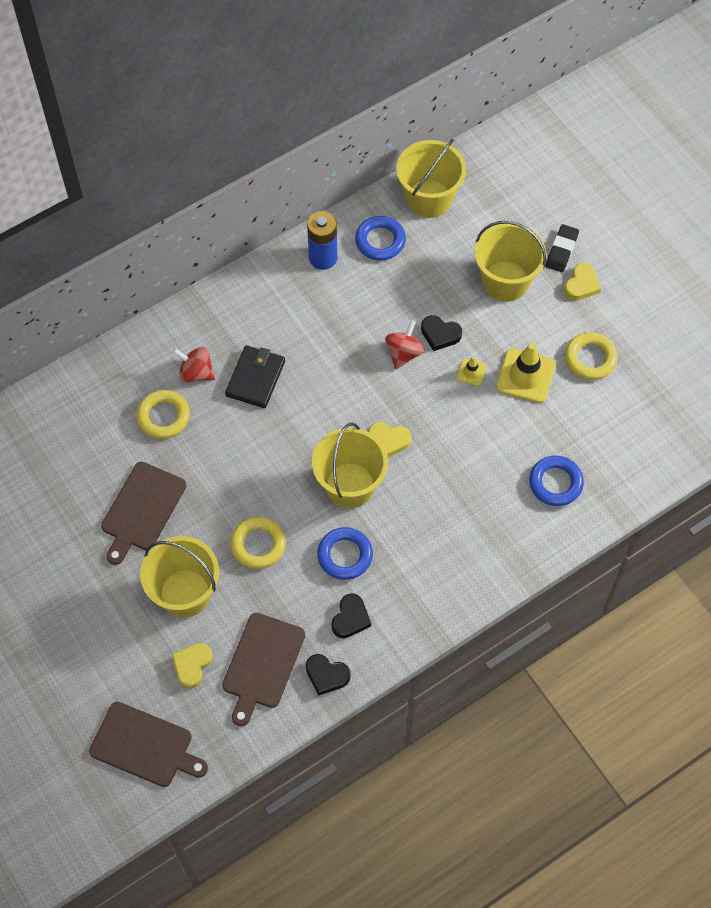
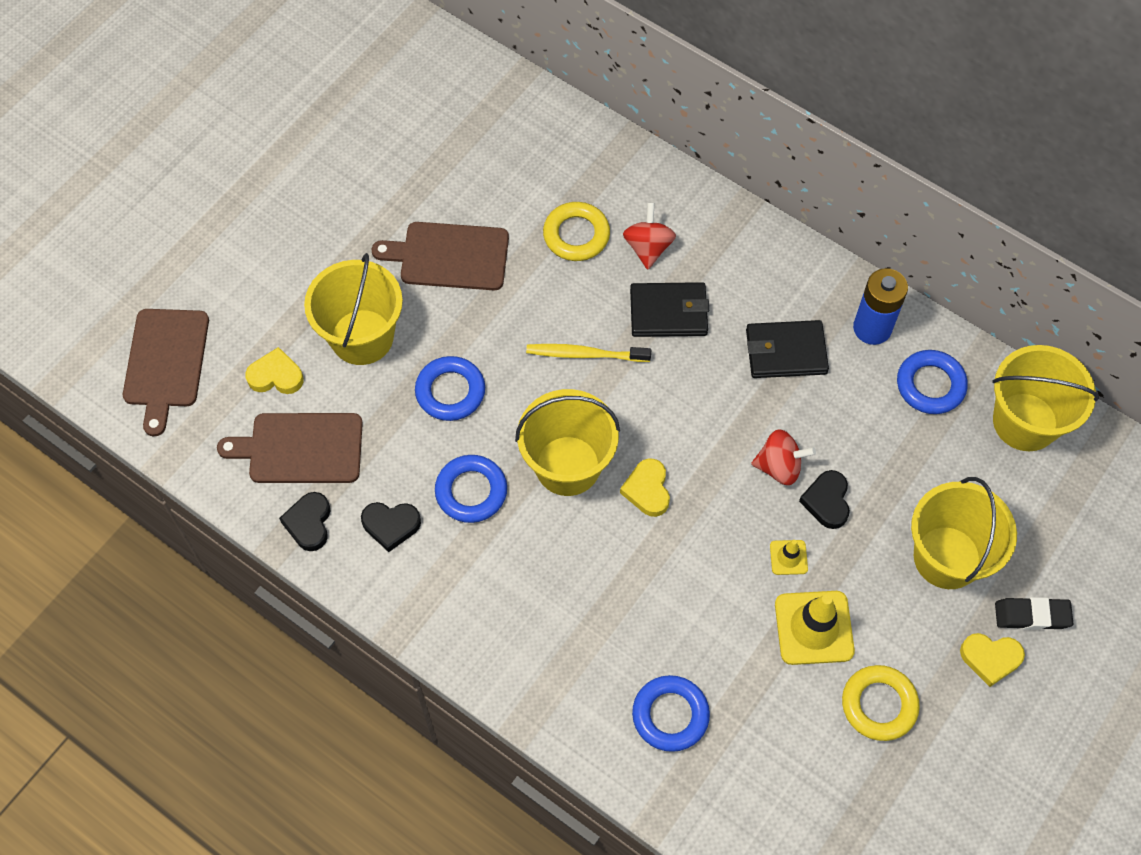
camera: 70 degrees right, 0 degrees up
yellow ring [230,517,286,569] -> blue ring [415,356,485,421]
none -> yellow toothbrush [526,344,651,362]
none -> black wallet [746,320,829,378]

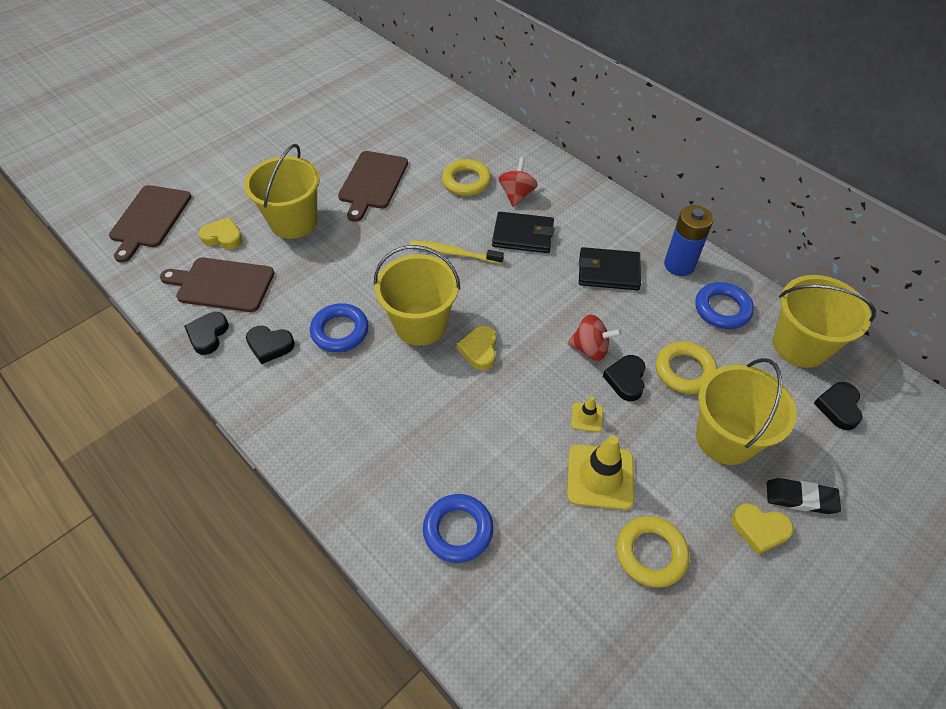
camera: 10 degrees right, 10 degrees down
brown cutting board [372,222,509,290] -> brown cutting board turned 90 degrees counterclockwise [338,151,408,222]
blue ring [415,356,485,421] -> none
none -> yellow ring [656,341,718,394]
none -> black heart [814,382,863,430]

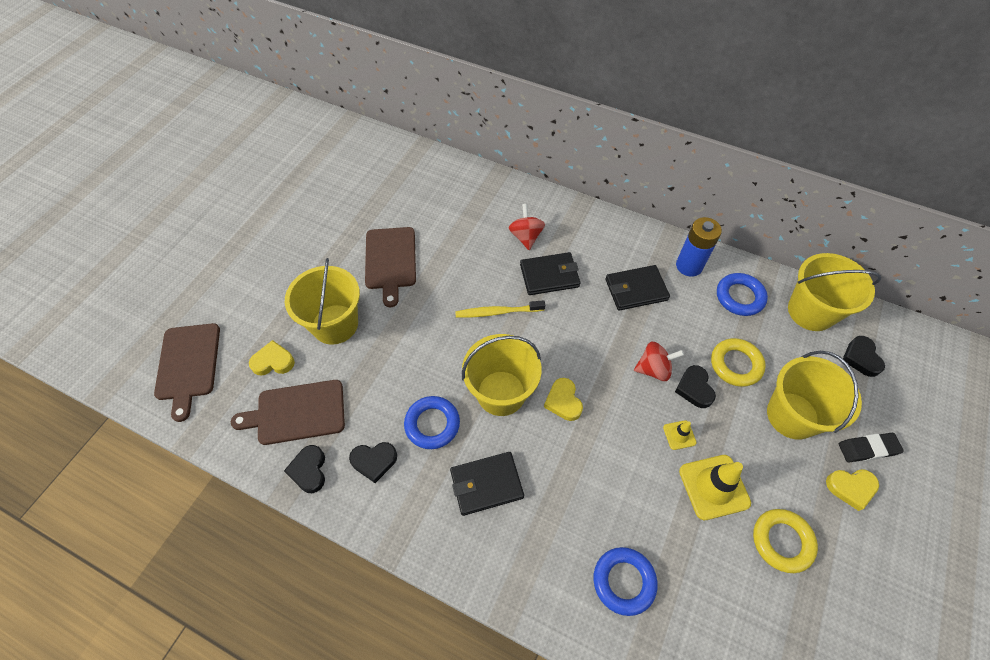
camera: 20 degrees left, 5 degrees up
yellow ring [442,159,491,196] -> none
none -> black wallet [450,452,524,516]

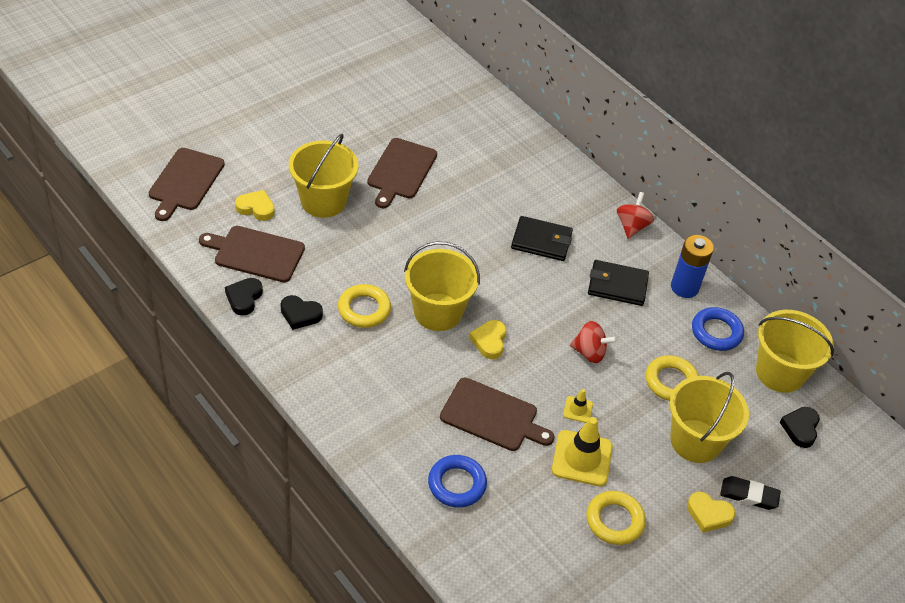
camera: 20 degrees right, 10 degrees down
blue ring [404,396,460,449] -> yellow ring [338,284,391,328]
black wallet [450,452,524,516] -> none
yellow toothbrush [455,300,545,318] -> none
red spinning top [509,204,545,250] -> red spinning top moved to [617,192,654,239]
black heart [675,365,716,408] -> none
none -> brown cutting board [440,377,555,451]

